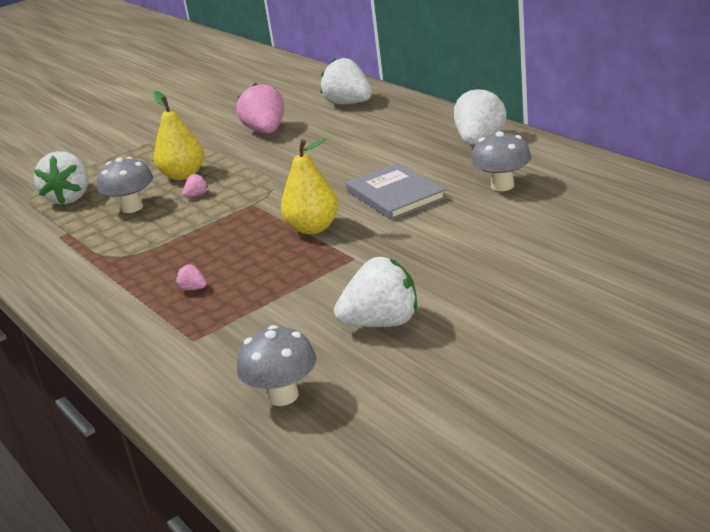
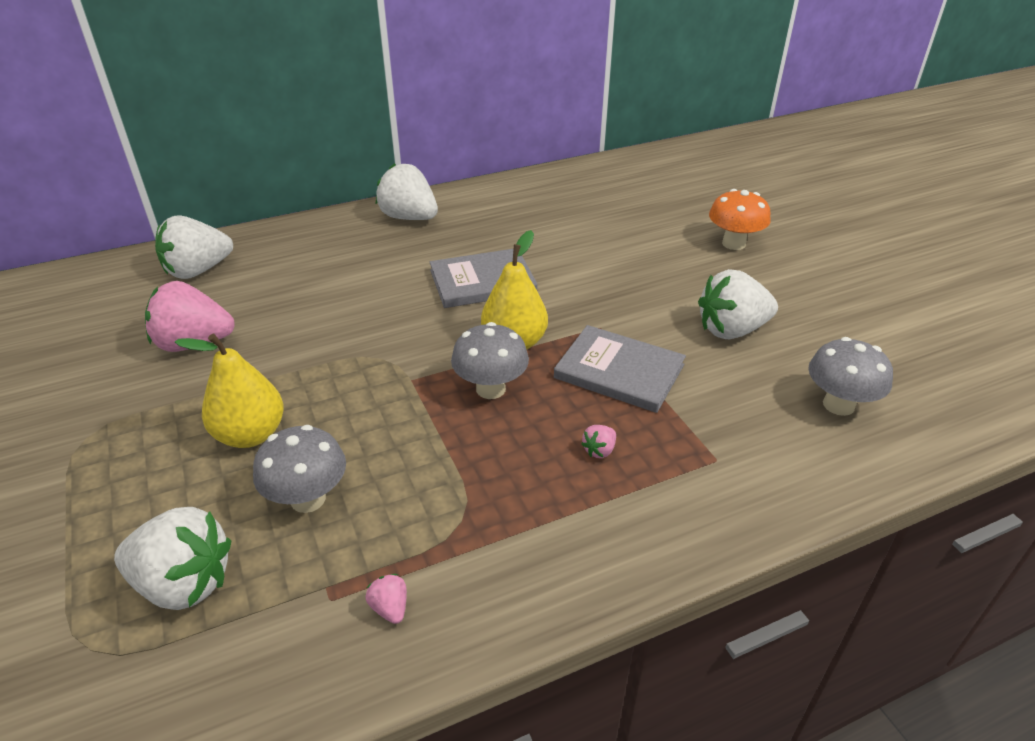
camera: 80 degrees left, 10 degrees up
pink strawberry [183,174,208,197] -> pink strawberry moved to [366,574,407,624]
white strawberry [334,257,417,327] -> white strawberry turned 105 degrees counterclockwise [698,269,778,339]
grey mushroom [471,131,531,191] -> grey mushroom moved to [451,322,529,399]
none -> grey book [554,325,686,413]
none -> orange mushroom [709,189,771,250]

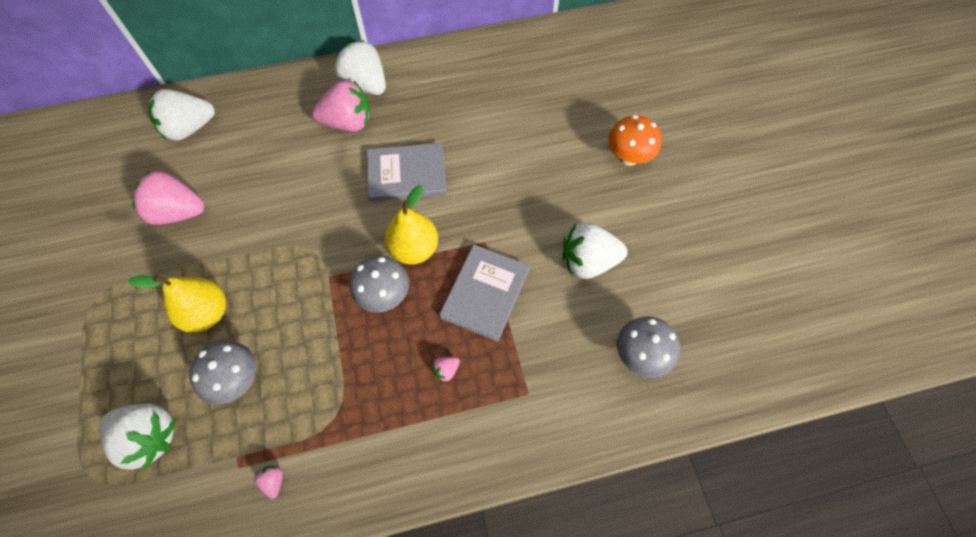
camera: 10 degrees right, 25 degrees up
grey book [554,325,686,413] -> grey book turned 75 degrees clockwise [439,244,530,342]
none -> pink strawberry [312,80,370,132]

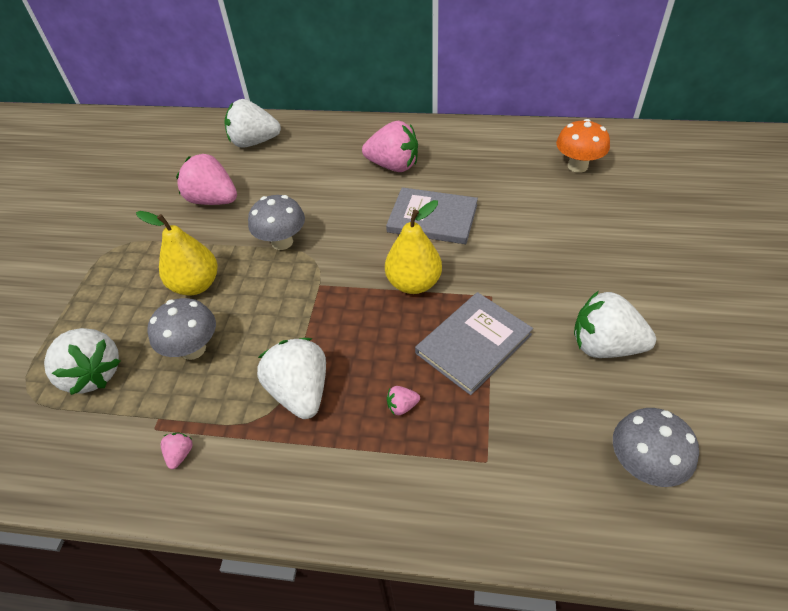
camera: 25 degrees right, 15 degrees down
white strawberry [334,40,386,95] -> white strawberry moved to [257,338,326,419]
grey mushroom [350,256,409,312] -> grey mushroom moved to [248,195,305,250]
orange mushroom [608,115,662,166] -> orange mushroom moved to [556,119,610,173]

